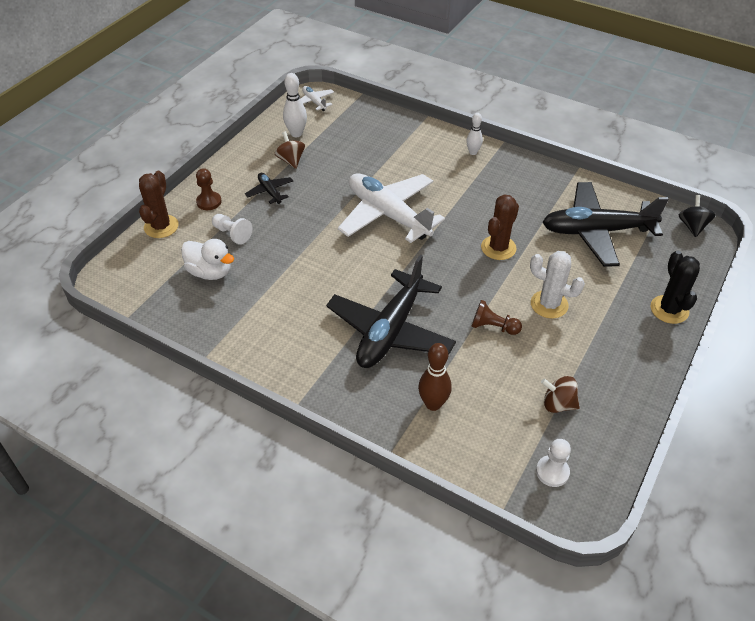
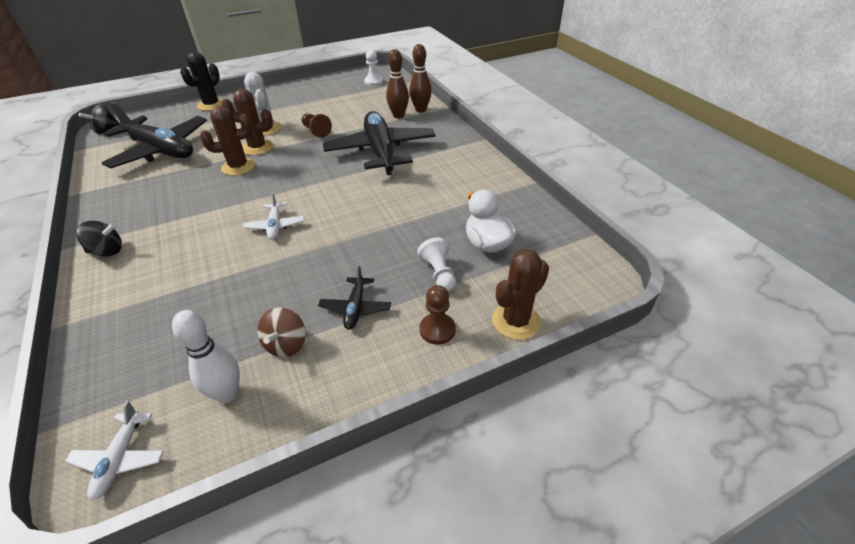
camera: 145 degrees left, 5 degrees down
black plane [326,255,456,368] -> black plane turned 75 degrees counterclockwise [323,111,436,175]
white plane [338,174,445,243] -> white plane [243,192,304,240], size x0.44
white bowling pin [466,113,483,155] -> black spinning top [77,221,122,257]
brown spinning top [541,376,580,413] -> none
none -> brown cactus [222,89,273,155]
none -> brown bowling pin [409,44,432,112]

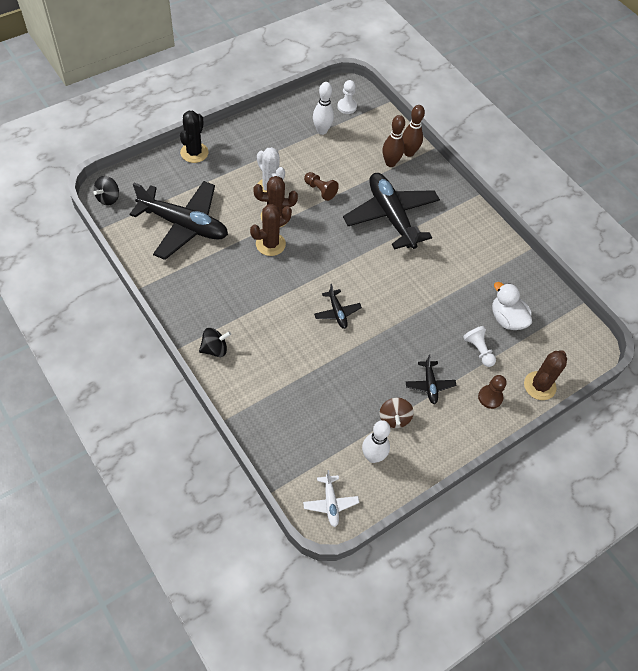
camera: 15 degrees left, 15 degrees up
white plane [243,192,304,240] -> black plane [314,284,362,329]
none -> white bowling pin [313,82,334,135]

